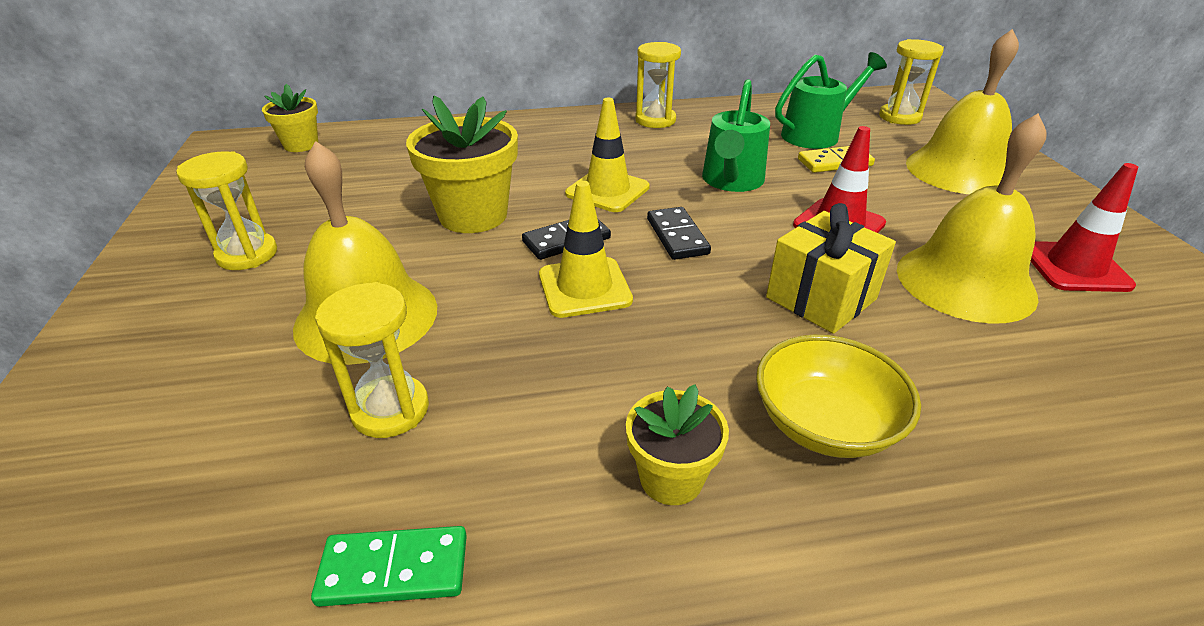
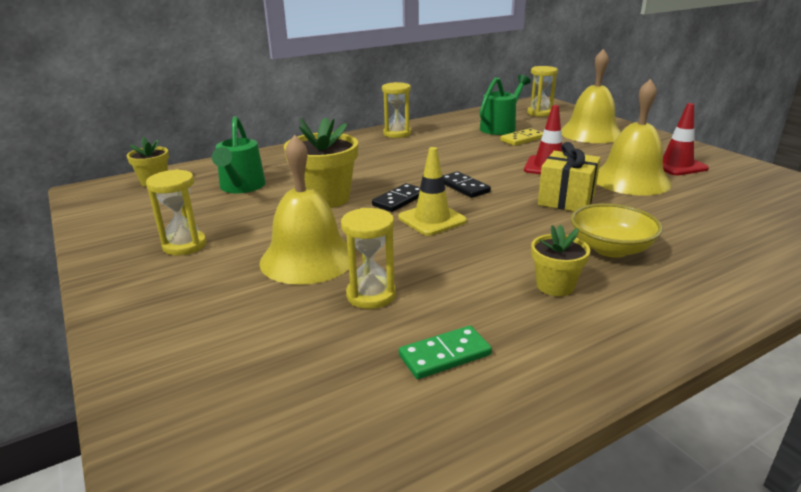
camera: 20 degrees left, 10 degrees down
yellow traffic cone [565,98,650,212] -> none
green watering can [702,79,770,192] -> green watering can moved to [212,116,266,193]

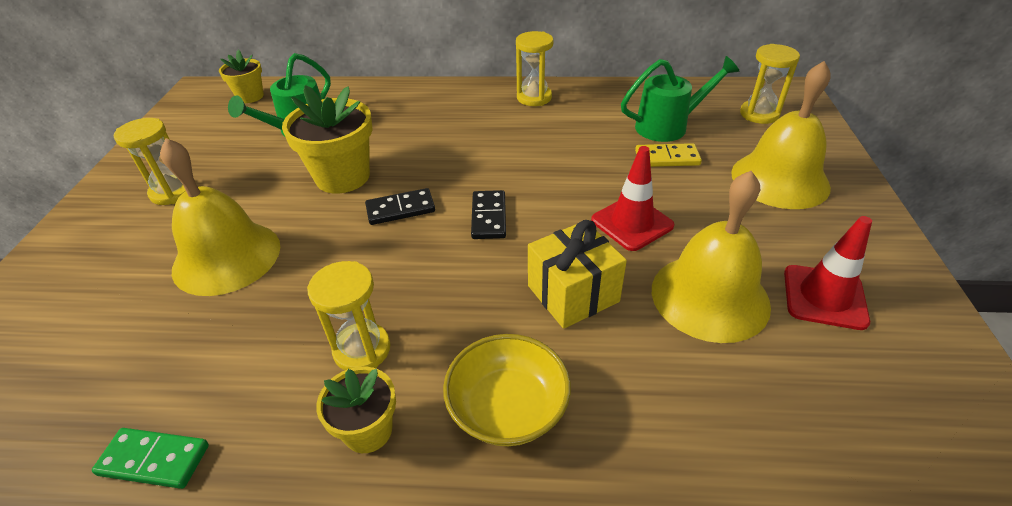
camera: 35 degrees right, 15 degrees up
yellow hourglass [341,208,396,309] -> yellow hourglass moved to [307,261,390,370]
yellow traffic cone [398,147,467,236] -> none

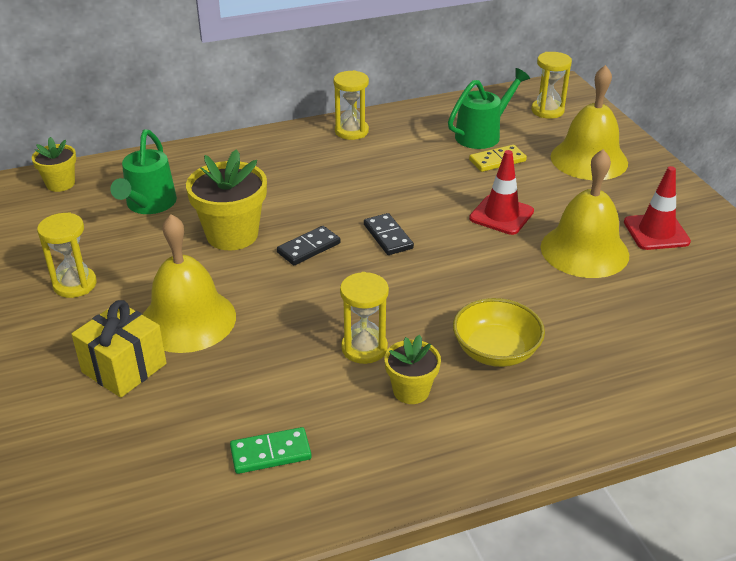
camera: 25 degrees left, 5 degrees down
yellow gift [528,220,627,329] -> yellow gift moved to [71,300,167,398]

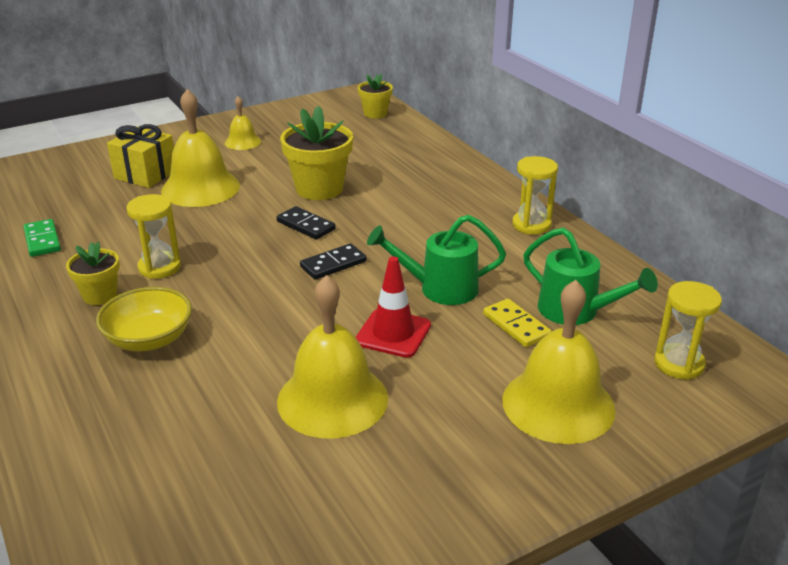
camera: 80 degrees right, 5 degrees down
yellow hourglass [37,212,97,298] -> yellow bell [225,96,261,150]
green watering can [110,129,177,214] -> green watering can moved to [367,215,506,305]
red traffic cone [624,166,691,250] -> none

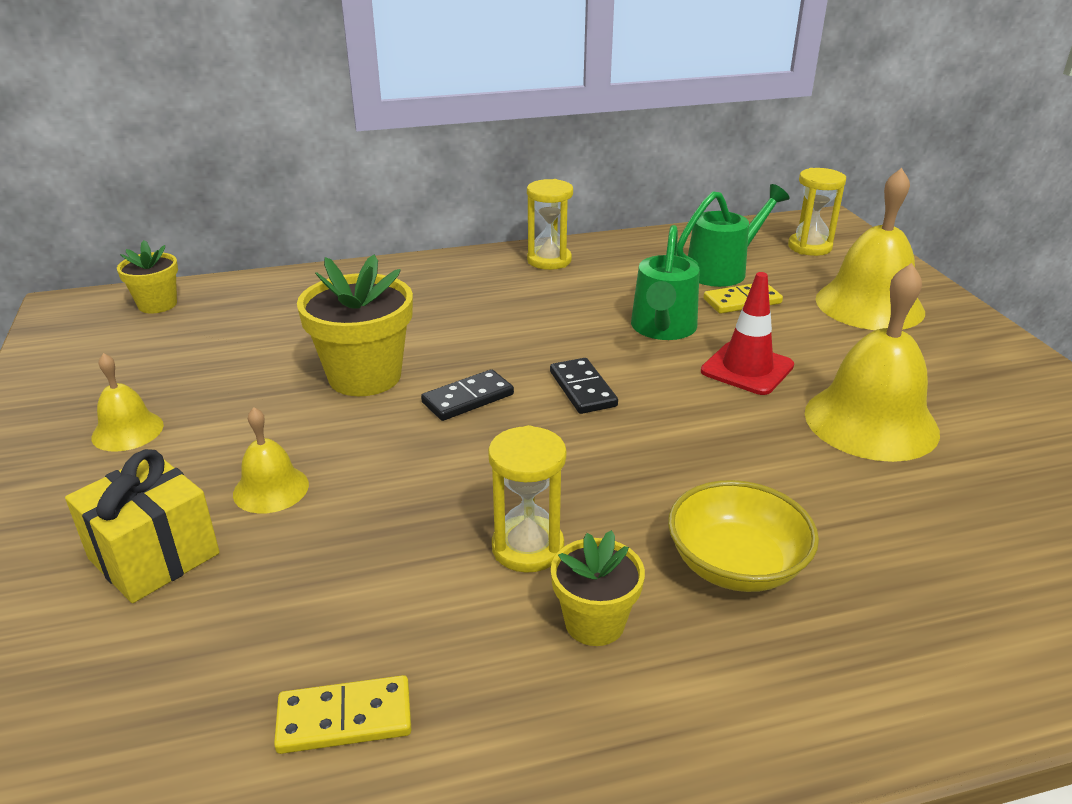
camera: 75 degrees left, 0 degrees up
green domino [23,219,61,257] -> yellow domino [274,675,411,754]
yellow bell [161,89,240,207] -> yellow bell [233,407,309,514], size x0.52

